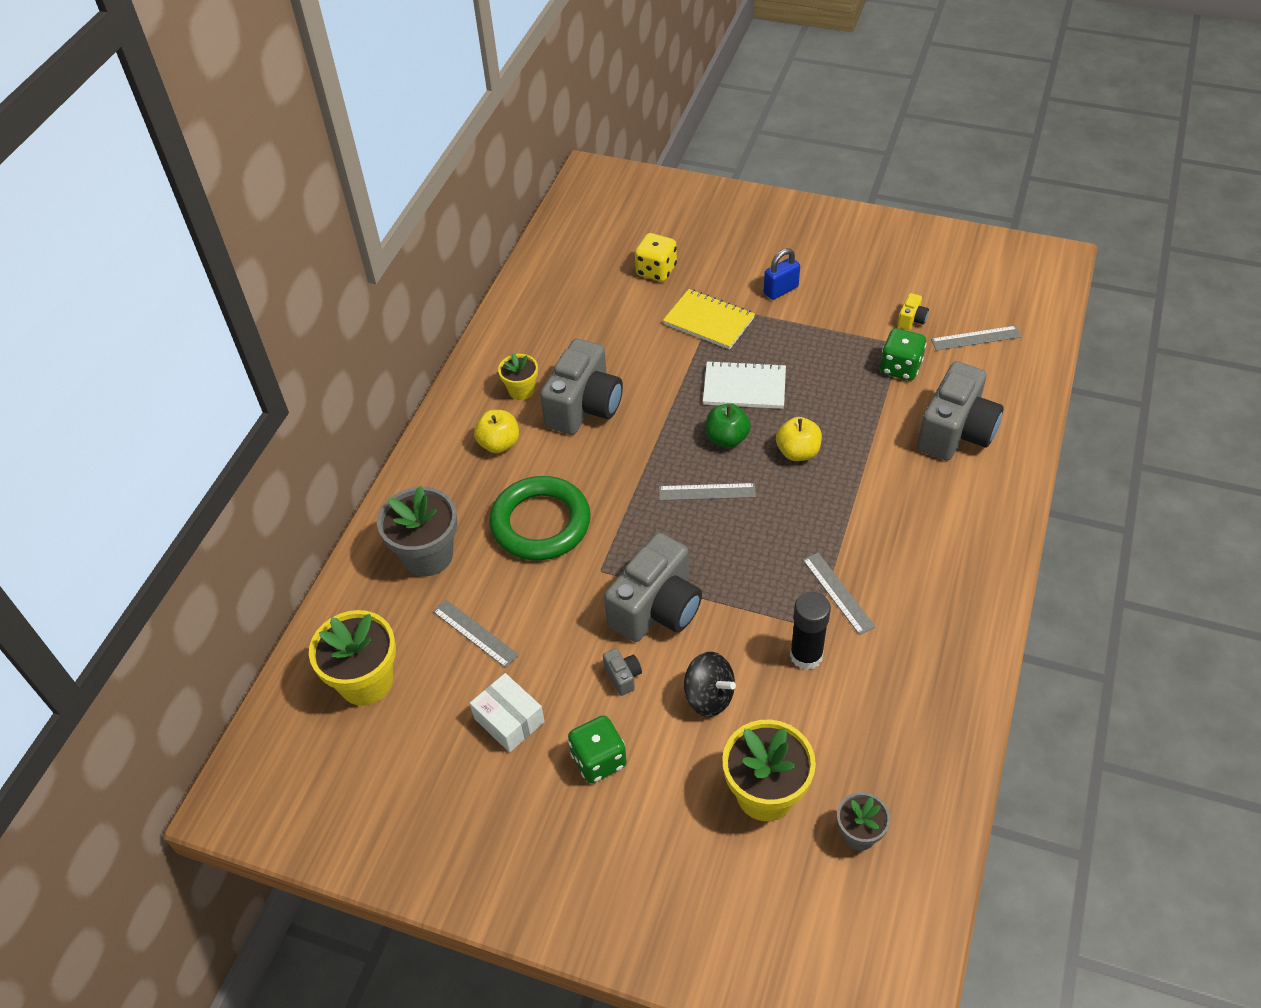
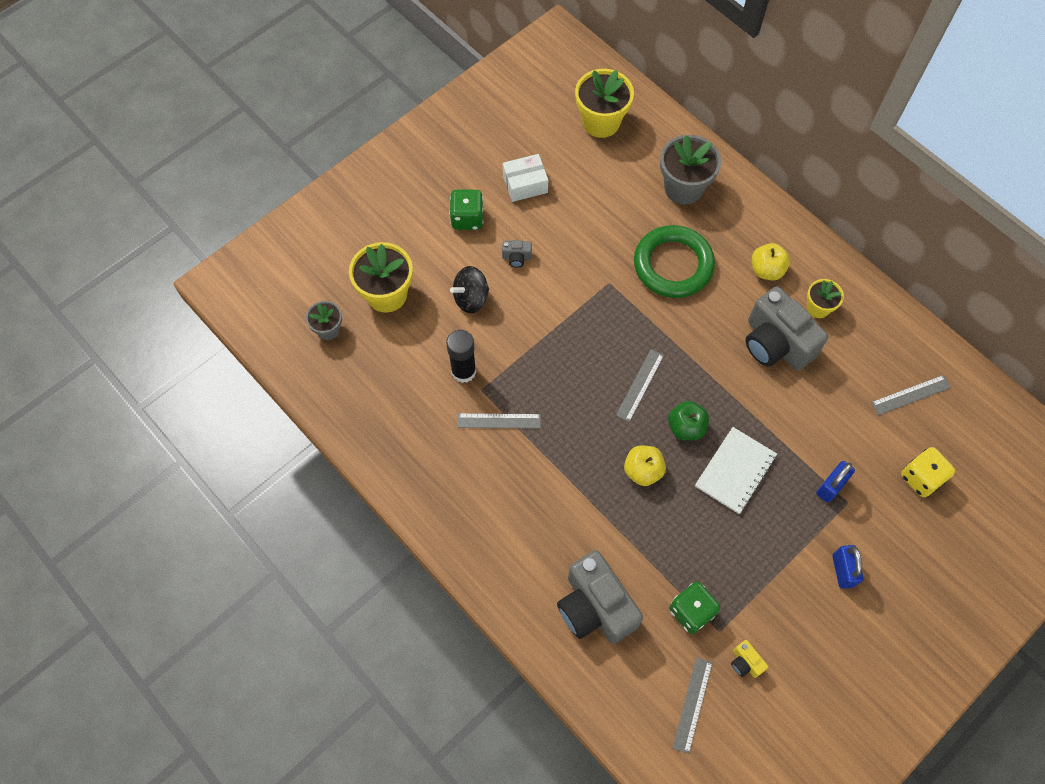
camera: 115 degrees right, 15 degrees up
grey ruler [433,599,519,668] -> grey ruler moved to [871,375,951,415]
grey camera [604,533,702,642] -> none
yellow notebook [663,289,755,350] -> blue padlock [816,461,855,502]

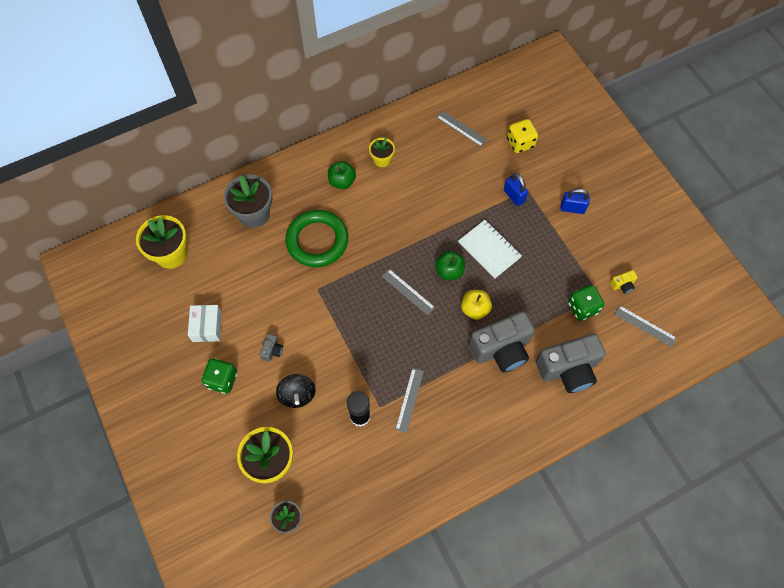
camera: 75 degrees left, 0 degrees up
grey camera [745,286,828,371] -> grey camera moved to [469,311,535,372]
yellow apple [752,243,790,281] -> green apple [328,161,356,189]
grey ruler [871,375,951,415] -> grey ruler turned 45 degrees counterclockwise [437,111,488,147]

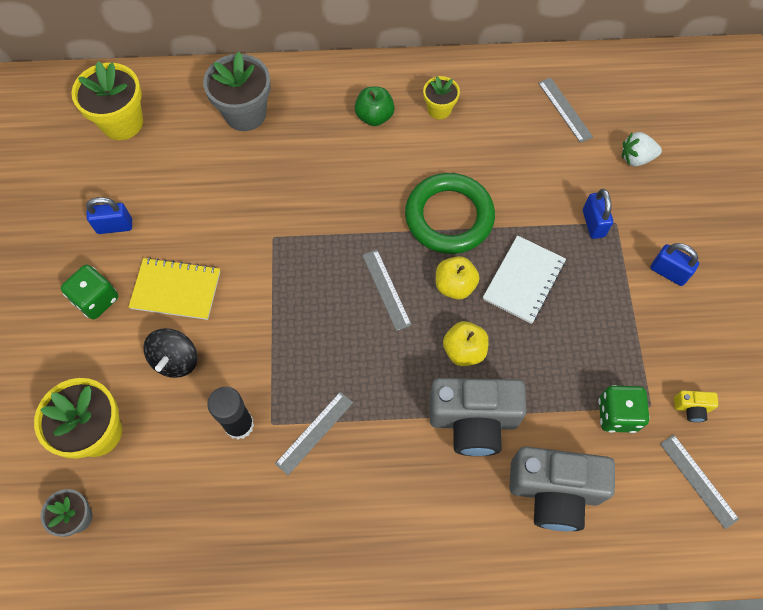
camera: 25 degrees right, 0 degrees up
white box [188,305,222,342] -> blue padlock [86,197,132,234]
grey camera [259,333,283,362] -> yellow notebook [129,257,220,320]
green ring [285,210,348,267] -> green ring moved to [405,173,495,254]
green apple [435,251,465,280] -> yellow apple [436,256,480,300]
white notebook [458,220,522,279] -> white notebook turned 45 degrees clockwise [483,235,566,324]
yellow dice [507,119,538,153] -> white strawberry [622,132,662,166]

